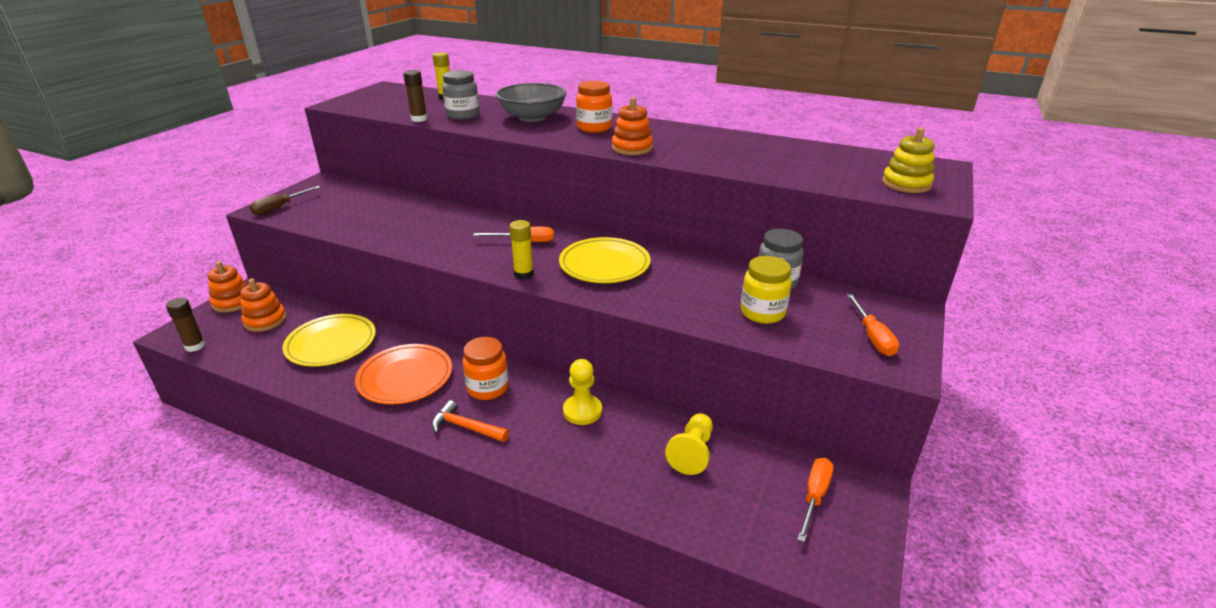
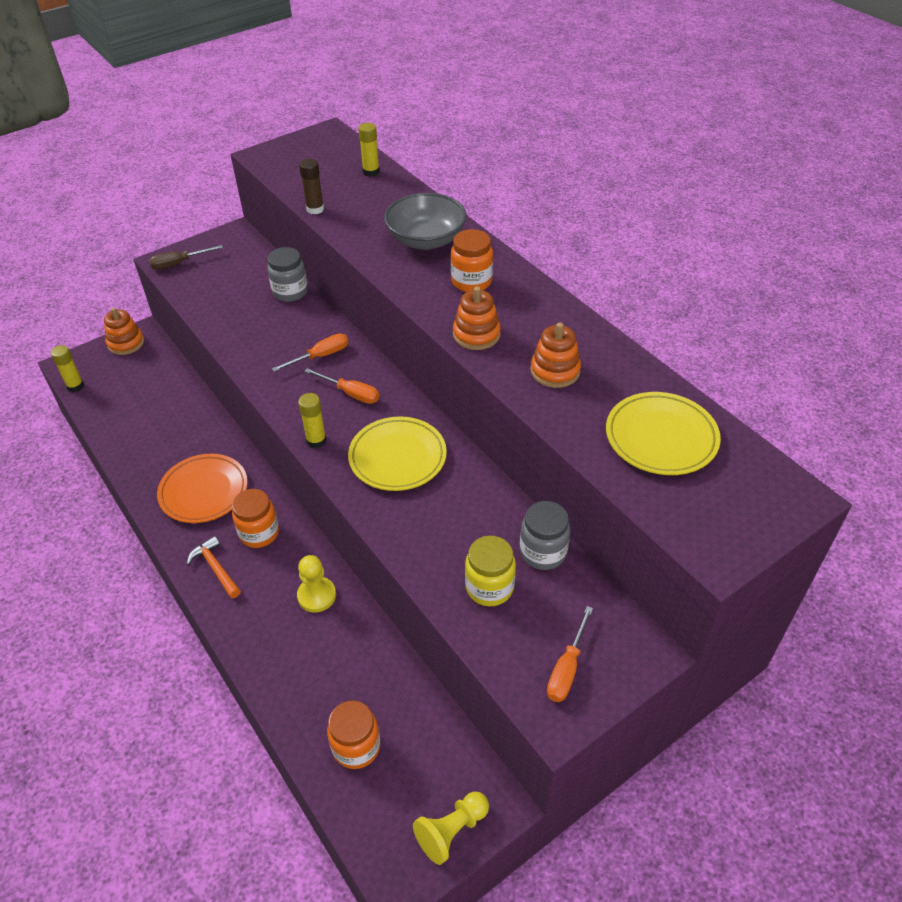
camera: 30 degrees right, 15 degrees up
brown glue stick [166,298,205,352] -> yellow glue stick [51,345,84,392]
orange stacking toy [240,278,287,332] -> orange stacking toy moved to [530,322,581,388]
yellow plate [283,314,376,367] -> yellow plate moved to [606,392,721,475]
grey jar [442,70,480,120] -> grey jar moved to [267,247,308,302]
yellow pawn [665,413,713,475] -> yellow pawn moved to [413,791,489,865]
orange screwdriver [797,458,834,542] -> orange screwdriver moved to [272,333,348,372]
yellow stacking toy [882,127,935,193] -> none
none -> orange jar [327,700,380,769]

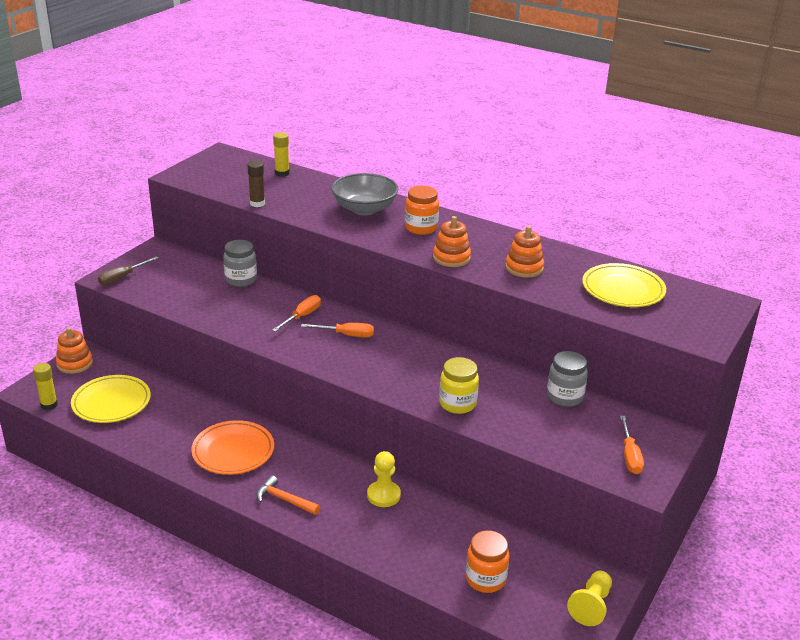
camera: 25 degrees left, 15 degrees down
orange jar [232,489,279,548] -> none
yellow glue stick [298,393,327,448] -> none
yellow plate [348,416,447,491] -> yellow plate moved to [71,375,151,423]
yellow jar [465,536,516,606] -> yellow jar moved to [439,357,479,414]

